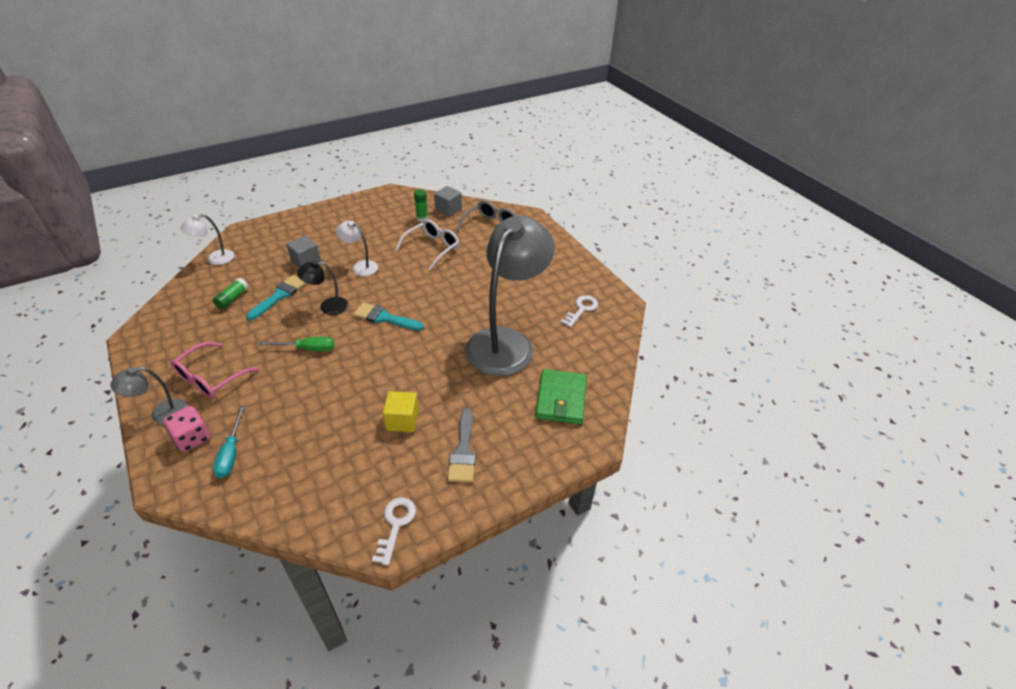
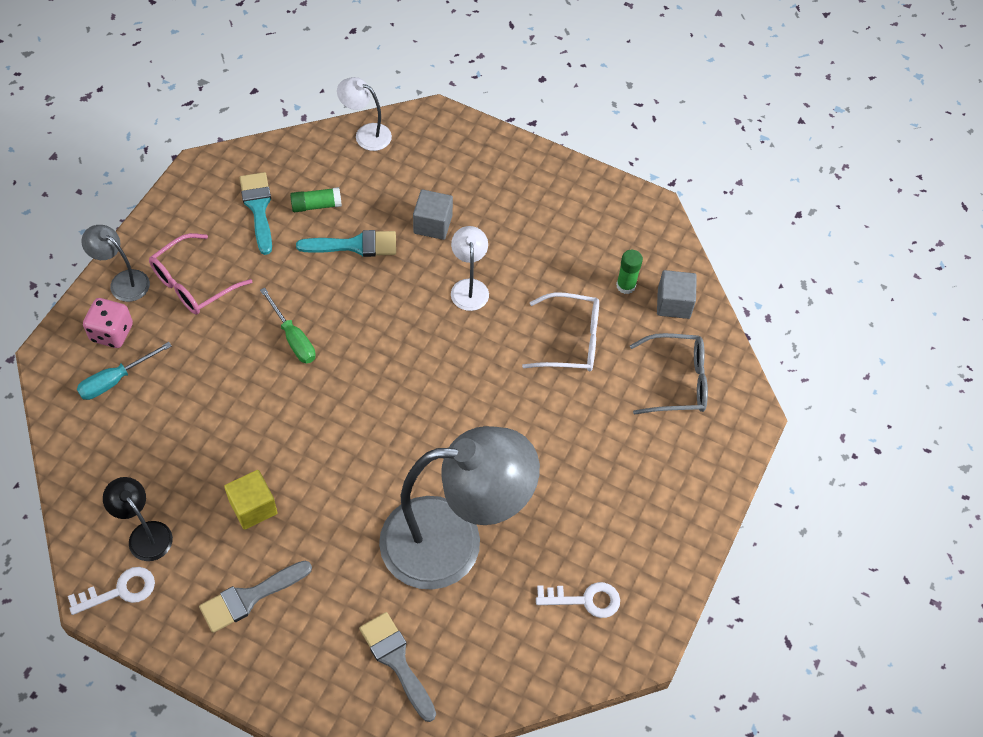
camera: 55 degrees right, 15 degrees up
pink glasses [171,342,259,398] -> pink glasses turned 45 degrees counterclockwise [149,233,252,315]
black lamp [297,260,348,315] -> black lamp moved to [103,477,173,561]
turquoise brush [353,302,424,331] -> turquoise brush moved to [240,172,272,255]
green wallet [536,369,587,424] -> grey brush [359,612,436,722]

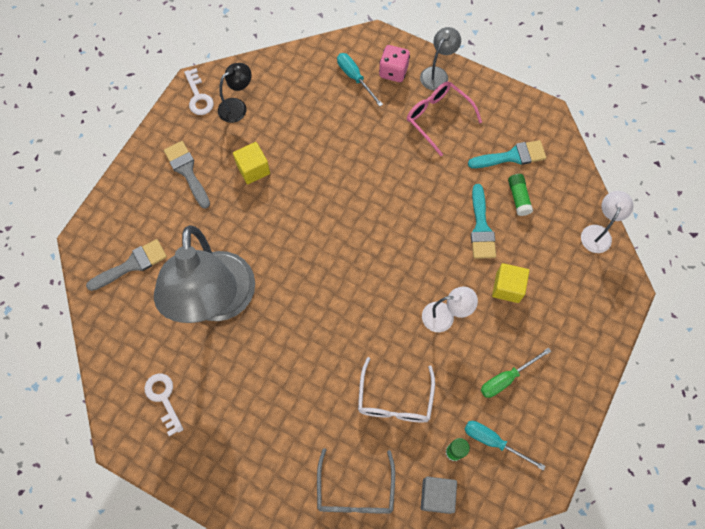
camera: 95 degrees right, 10 degrees up
green screwdriver [260,288,316,363] -> green screwdriver moved to [481,348,552,398]
grey cube [413,190,453,240] -> yellow cube [492,263,529,303]
white key [536,582,620,618] -> white key turned 150 degrees clockwise [144,374,183,436]
none -> turquoise screwdriver [464,421,546,471]

